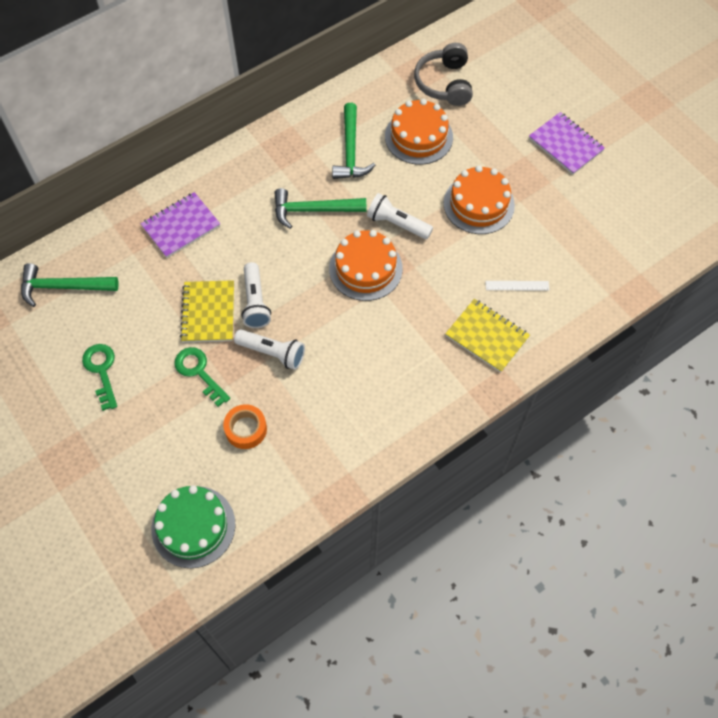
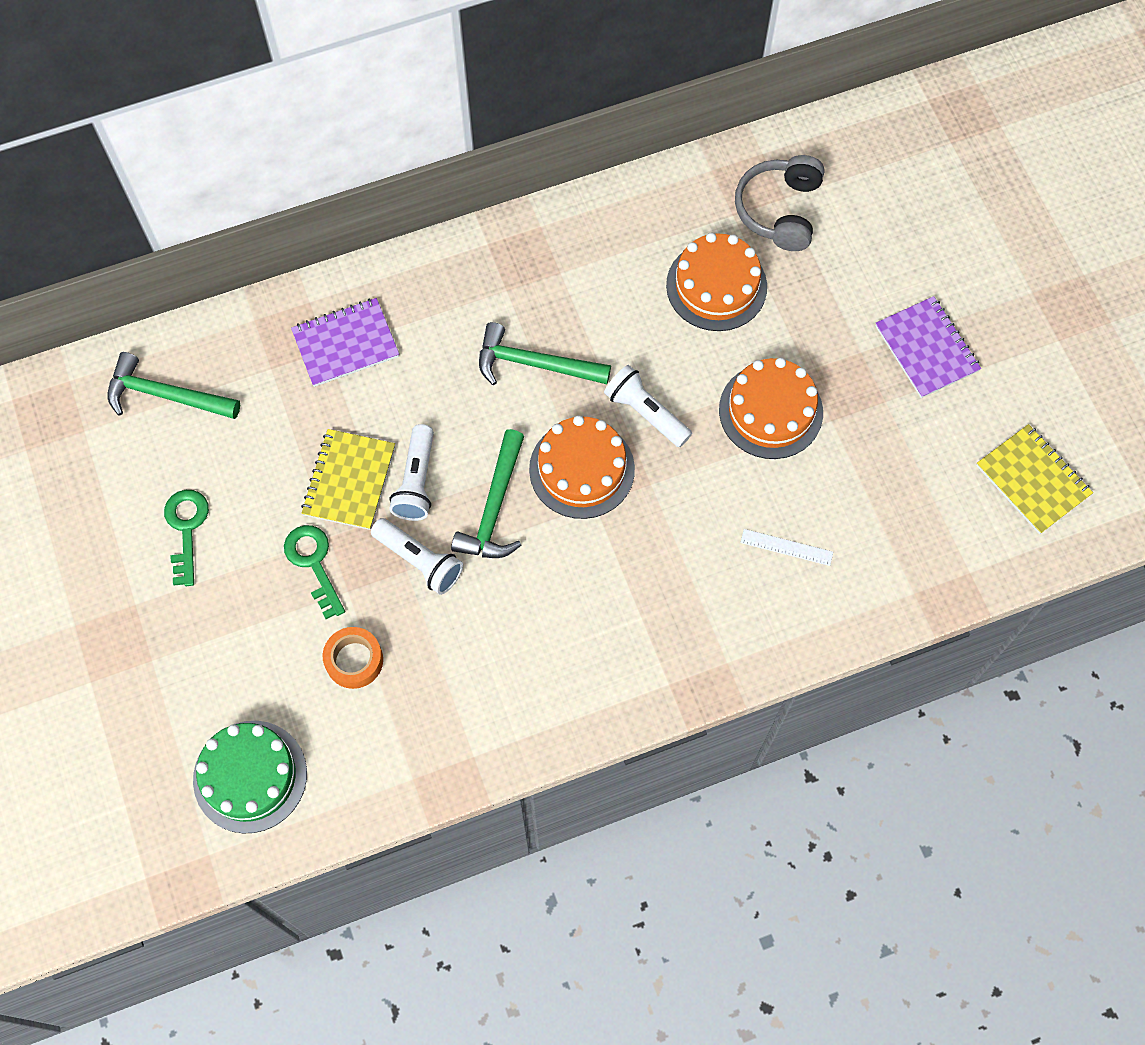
camera: 15 degrees right, 5 degrees up
green hammer [332,103,376,179] -> green hammer moved to [451,429,524,558]
yellow notebook [445,299,530,373] -> yellow notebook moved to [976,424,1093,534]

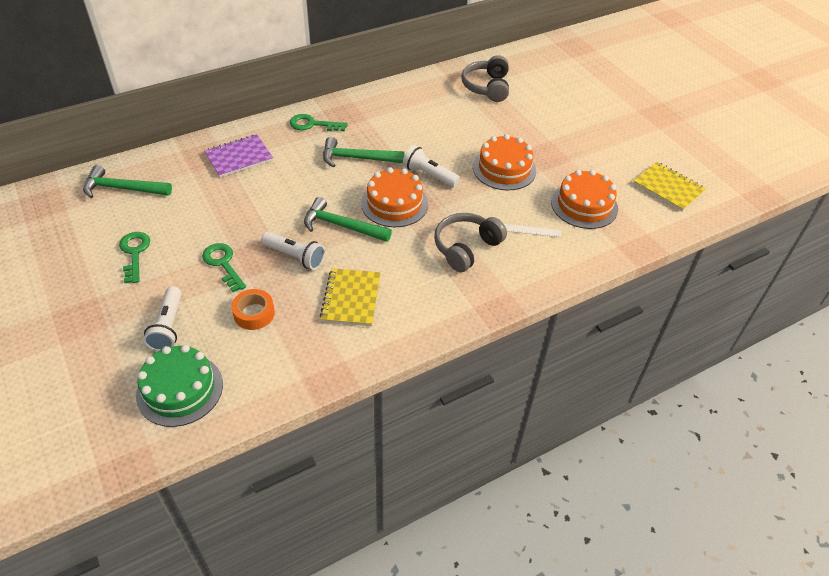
camera: 10 degrees left, 20 degrees down
yellow notebook [301,429,395,530] -> yellow notebook moved to [320,268,380,326]
white flashlight [389,424,434,521] -> white flashlight moved to [143,286,182,351]
green hammer [451,429,524,558] -> green hammer turned 105 degrees clockwise [304,197,392,242]
orange cake [666,233,767,331] -> orange cake moved to [551,170,618,229]
purple notebook [875,296,981,398] -> none
none -> green key [290,114,348,131]
none -> grey headphones [434,213,507,272]

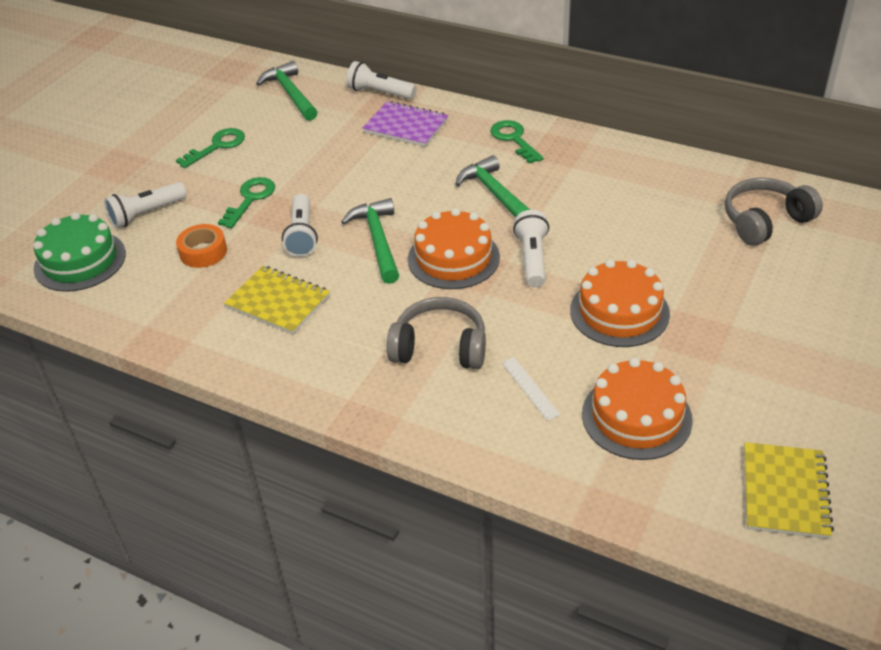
camera: 60 degrees right, 5 degrees down
yellow notebook [320,268,380,326] -> yellow notebook turned 60 degrees clockwise [224,266,330,334]
none -> white flashlight [346,61,417,99]

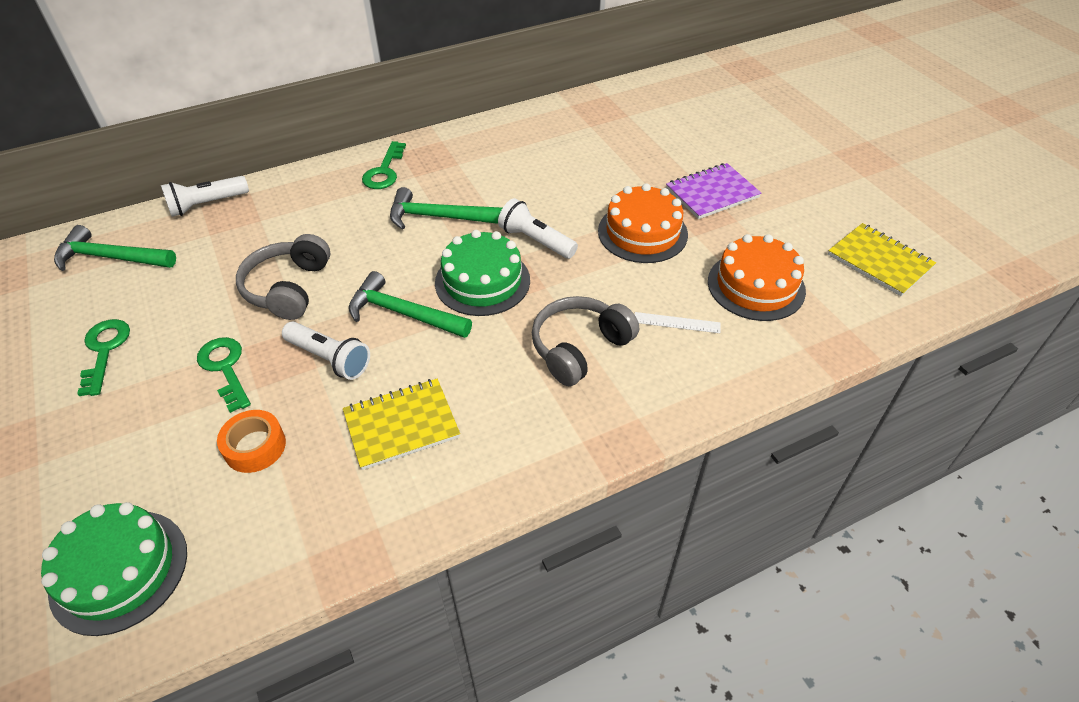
camera: 55 degrees left, 5 degrees up
white flashlight [104,182,187,228] -> none
purple notebook [362,101,449,147] -> purple notebook moved to [666,163,761,219]
orange cake [408,208,500,289] -> green cake [435,230,530,316]
green key [490,120,544,164] -> green key turned 90 degrees counterclockwise [362,141,406,189]
grey headphones [725,178,823,246] -> grey headphones moved to [236,234,330,320]

